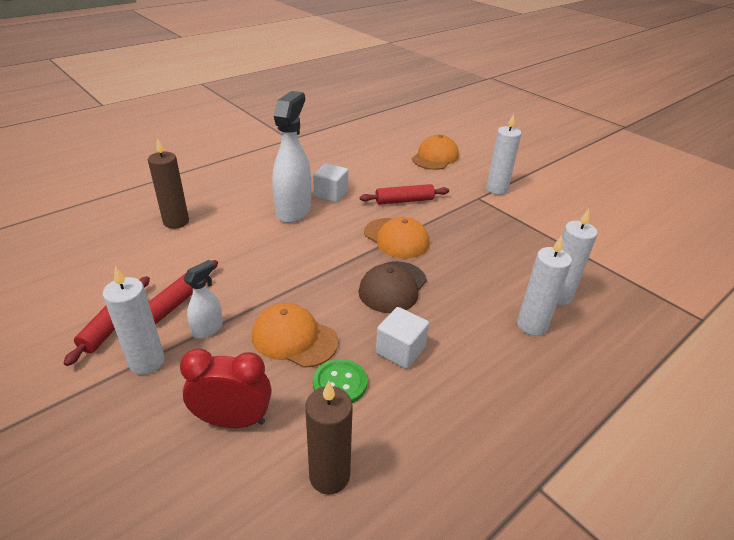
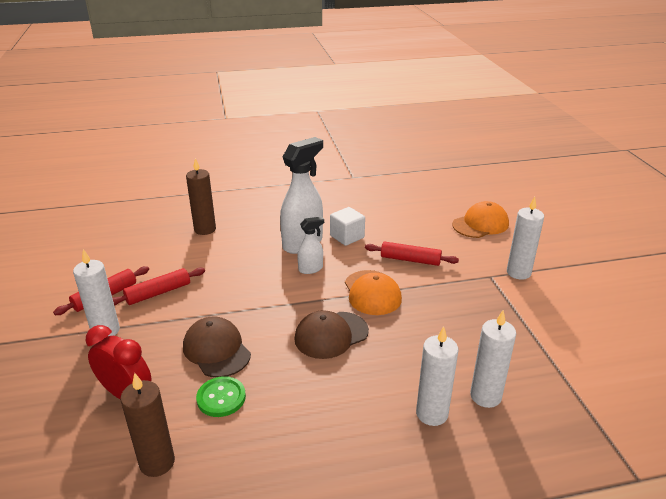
camera: 30 degrees right, 5 degrees down
white spray bottle [183,260,223,339] -> white spray bottle moved to [297,216,324,274]
orange cap [252,303,338,368] -> brown cap [183,316,251,377]
white cube [376,307,429,369] -> none

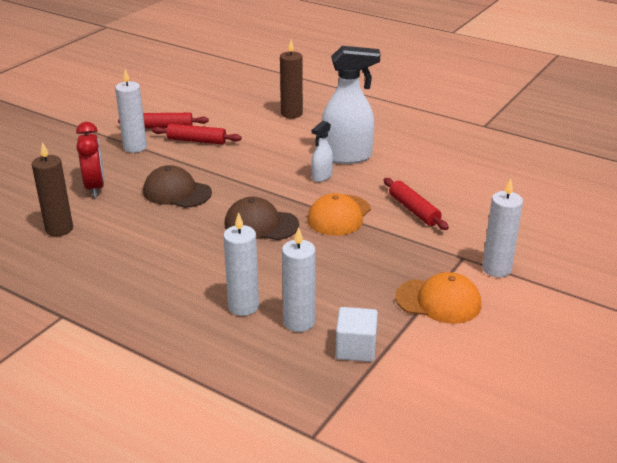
camera: 45 degrees right, 0 degrees up
brown cap [183,316,251,377] -> brown cap turned 75 degrees counterclockwise [143,165,212,208]
green button [196,376,246,417] -> none
white spray bottle [297,216,324,274] -> white spray bottle turned 105 degrees clockwise [311,121,333,182]
white cube [330,207,365,246] -> white cube moved to [335,307,378,362]
orange cap [452,201,509,238] -> orange cap moved to [395,272,481,324]

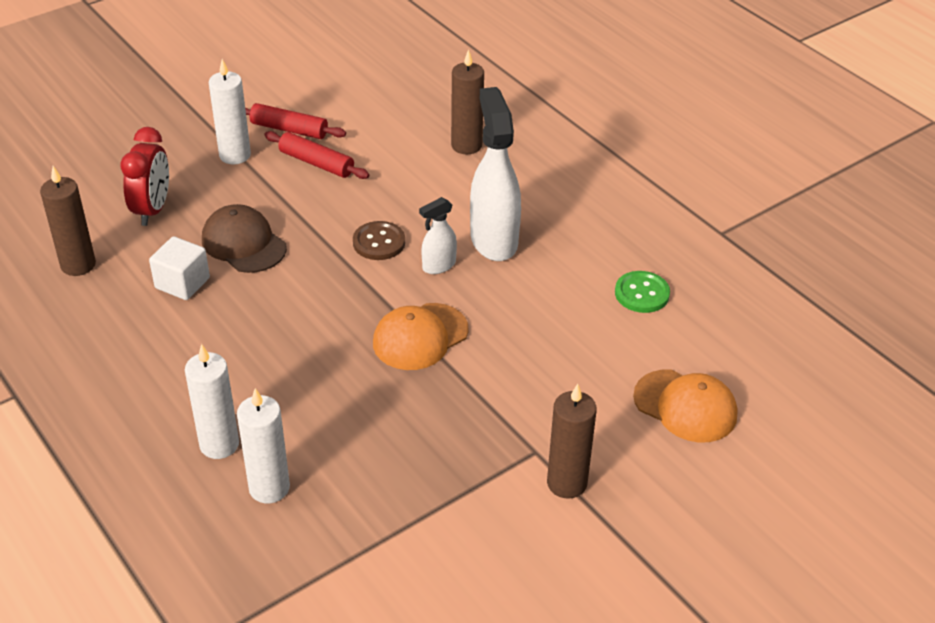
camera: 20 degrees right, 10 degrees up
brown cap [224,196,299,240] -> none
white spray bottle [322,46,380,164] -> white spray bottle turned 120 degrees counterclockwise [470,87,521,261]
white cube [335,307,378,362] -> white cube moved to [149,236,210,300]
red rolling pin [384,178,449,230] -> none
orange cap [395,272,481,324] -> orange cap moved to [633,370,737,443]
white candle [482,178,523,277] -> brown candle [547,384,597,499]
none -> brown button [353,221,405,260]
none -> green button [615,271,670,313]

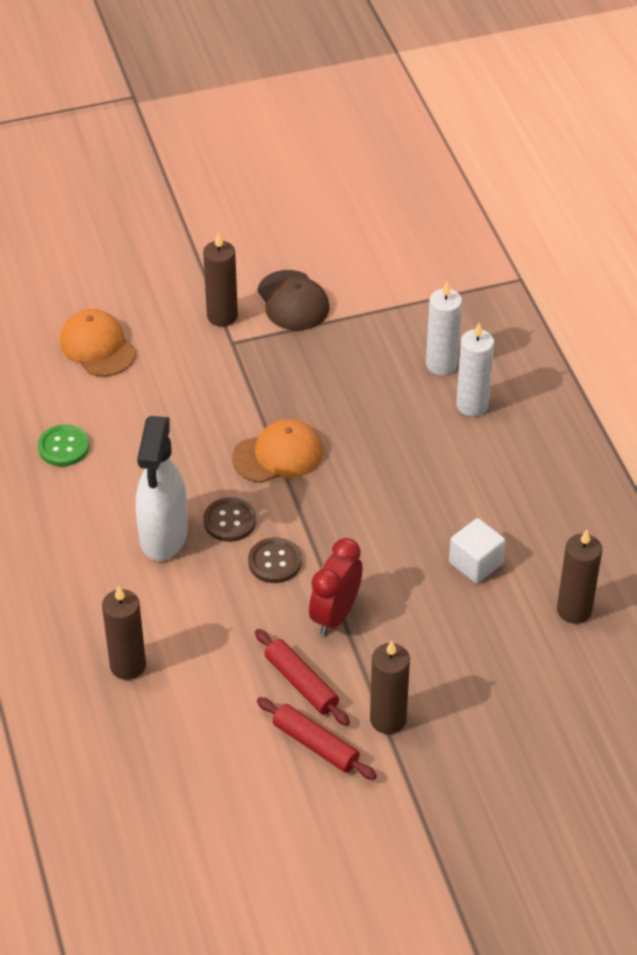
camera: 160 degrees left, 5 degrees up
red clock [120,127,169,226] -> red clock moved to [309,538,363,636]
brown cap [202,204,287,273] -> brown cap moved to [257,270,329,331]
white candle [209,59,251,164] -> brown candle [370,640,410,734]
white spray bottle [419,197,457,274] -> brown button [203,497,256,542]

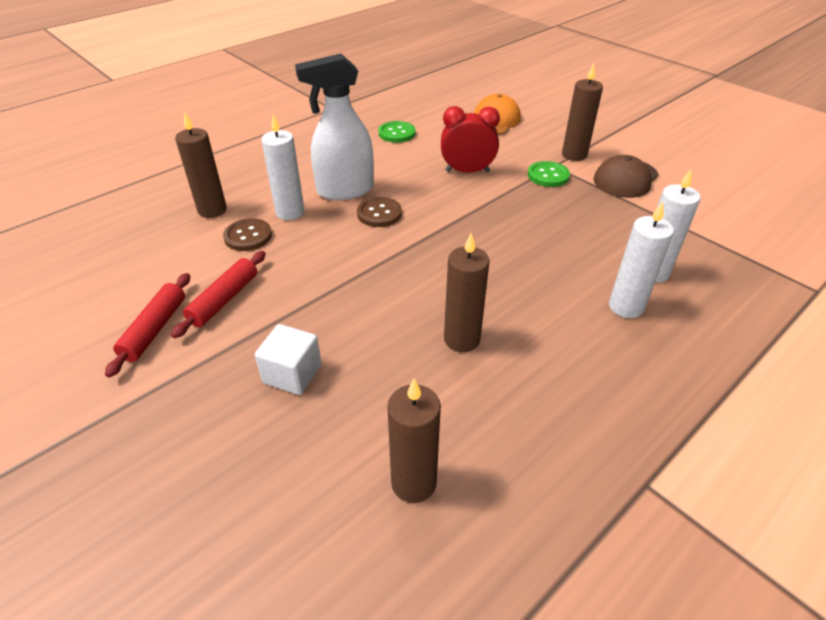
camera: 65 degrees right, 5 degrees down
orange cap [232,419,323,483] -> none
brown button [248,537,302,583] -> brown button moved to [223,218,272,251]
red clock [309,538,363,636] -> red clock moved to [441,106,500,173]
brown candle [370,640,410,734] -> brown candle moved to [444,233,490,352]
white cube [449,518,506,583] -> white cube moved to [255,324,321,395]
none -> white candle [261,115,304,220]
none -> green button [528,161,570,187]

